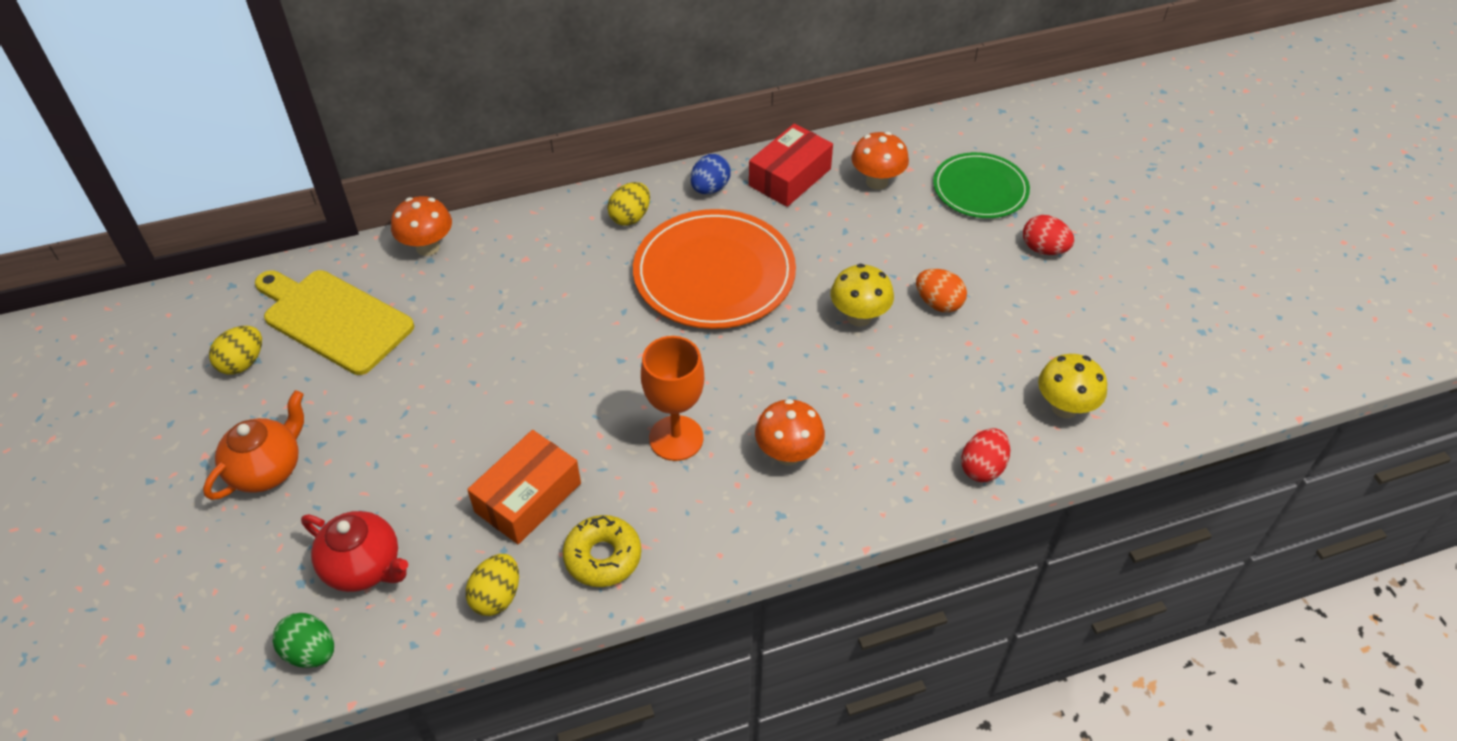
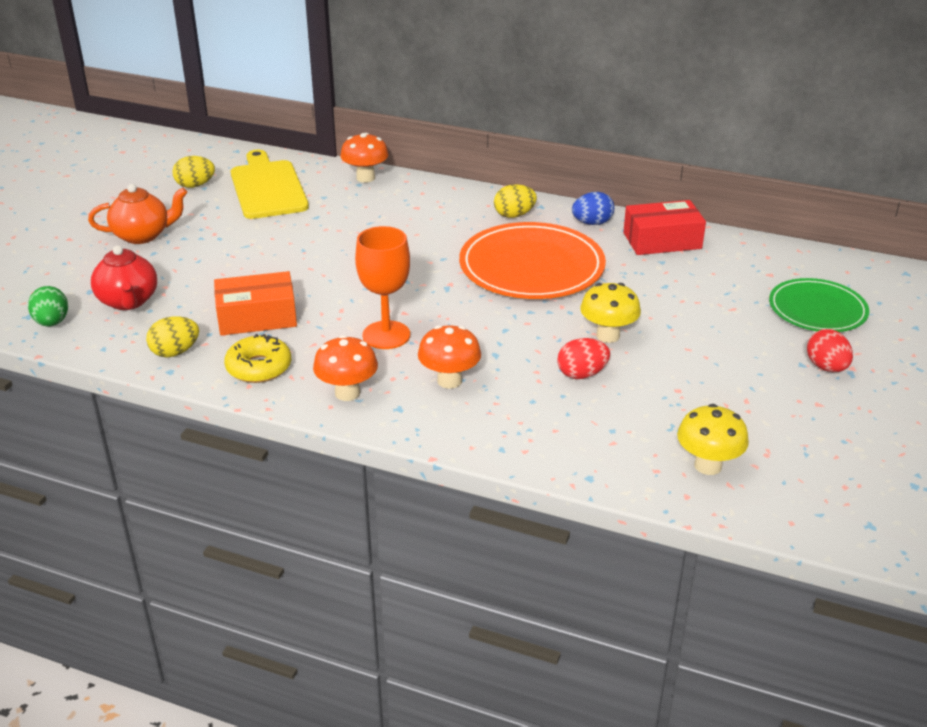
camera: 40 degrees right, 15 degrees down
orange mushroom [851,132,909,190] -> orange mushroom moved to [313,335,378,401]
orange egg [916,269,967,312] -> none
red egg [961,428,1010,482] -> red egg moved to [557,338,610,379]

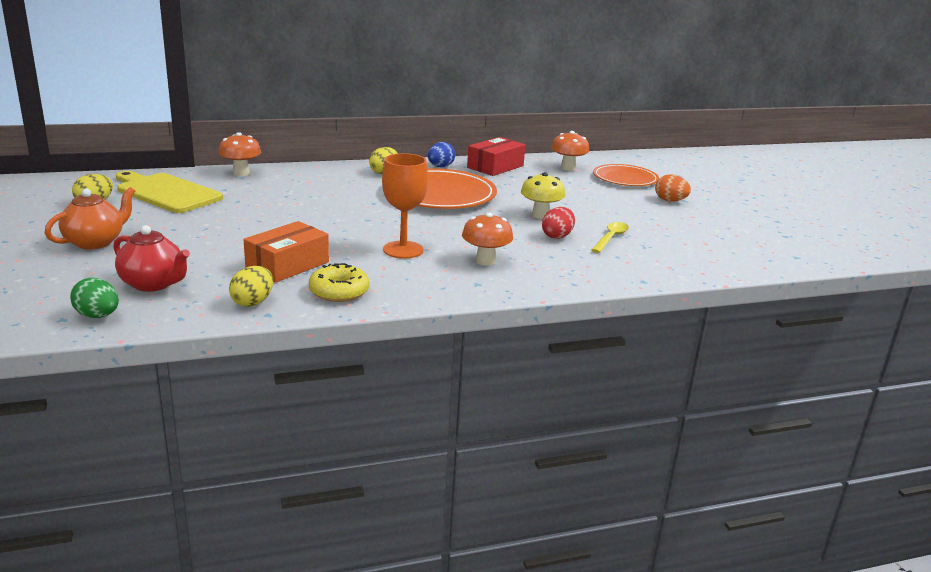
camera: 40 degrees left, 10 degrees down
orange mushroom [313,335,378,401] -> orange mushroom moved to [551,131,590,171]
yellow mushroom [677,404,749,475] -> none
green plate [769,278,869,332] -> orange plate [593,164,659,186]
red egg [807,329,853,372] -> orange egg [655,174,691,202]
none -> yellow spoon [591,222,629,253]

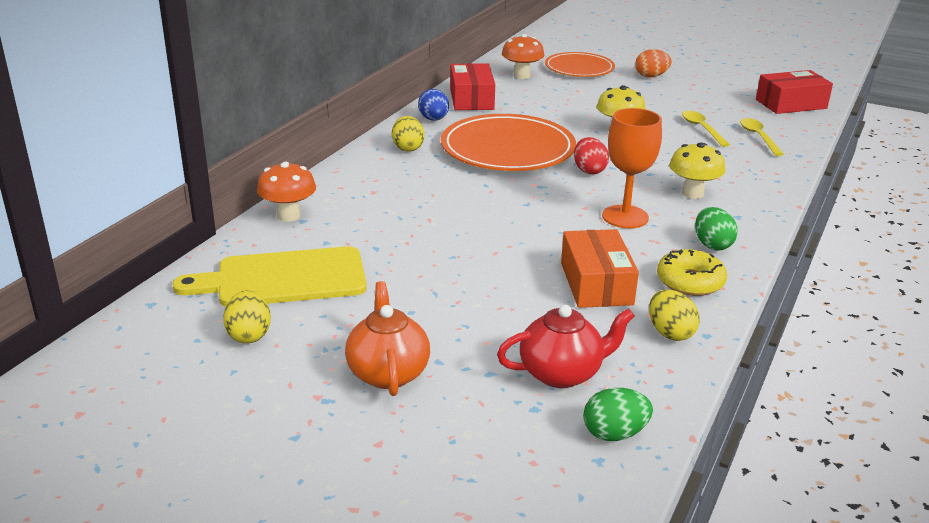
camera: 45 degrees left, 5 degrees up
orange mushroom [462,213,513,266] -> yellow mushroom [669,142,725,199]
red egg [542,207,575,239] -> red egg moved to [574,137,609,175]
none -> green egg [695,207,738,251]
none -> yellow spoon [740,118,784,156]
none -> red box [756,70,833,114]

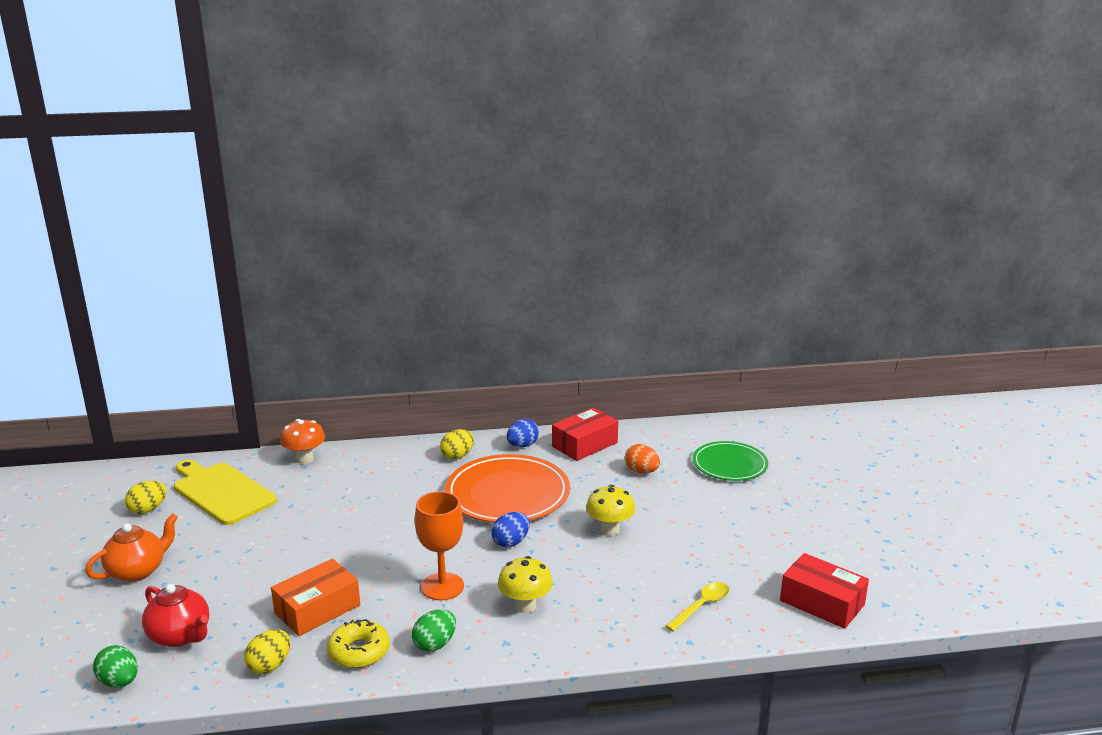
camera: 55 degrees right, 5 degrees down
orange mushroom [502,34,544,79] -> none
orange plate [545,52,615,77] -> green plate [693,441,768,481]
red egg [574,137,609,175] -> blue egg [492,512,529,547]
orange egg [635,49,672,77] -> orange egg moved to [625,444,660,474]
yellow spoon [682,111,730,147] -> none

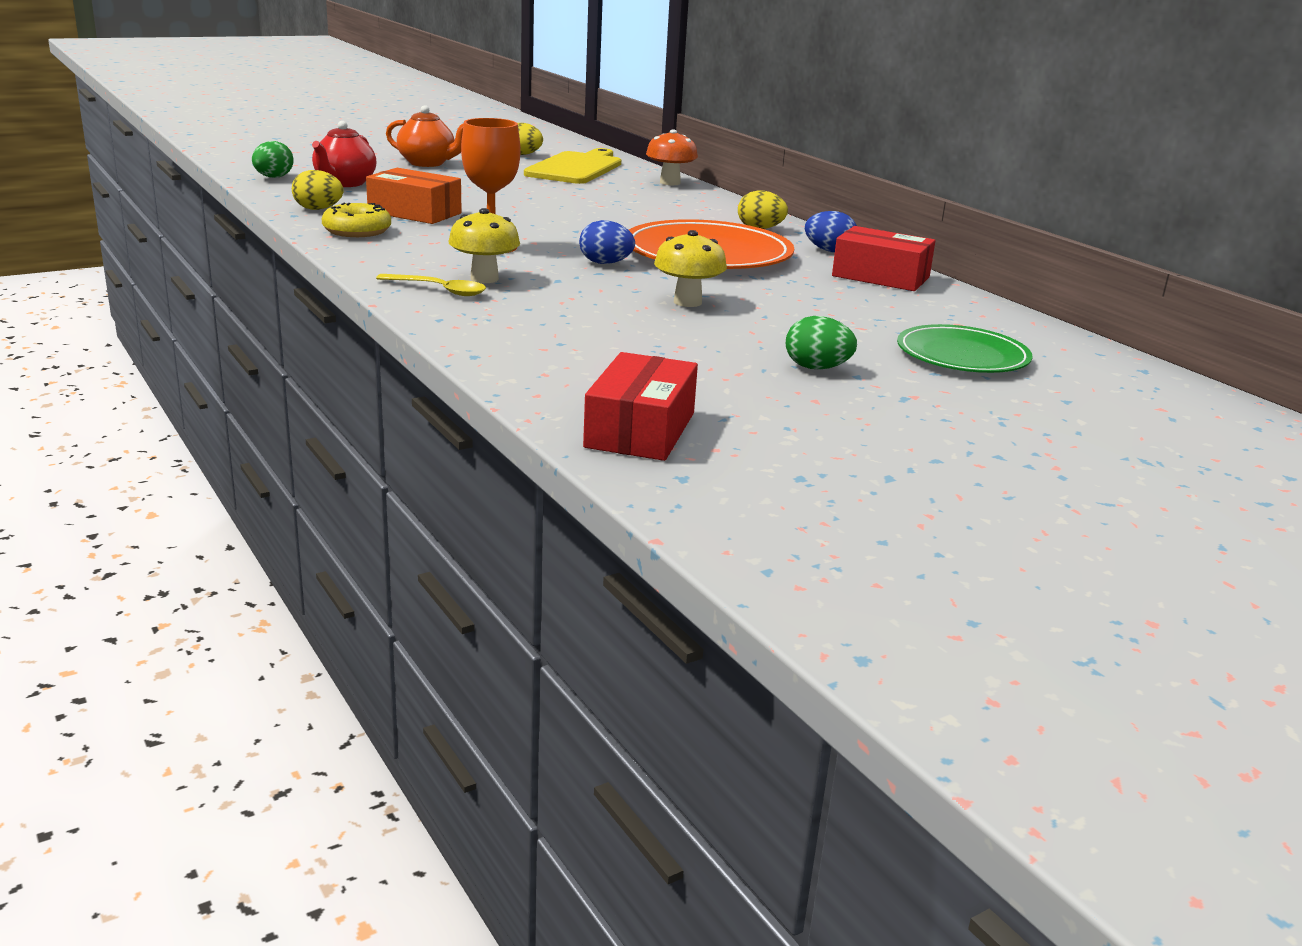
camera: 65 degrees right, 0 degrees up
green egg [412,609,456,652] -> green egg moved to [786,316,857,370]
orange egg [625,444,660,474] -> none
yellow spoon [666,582,729,632] -> yellow spoon moved to [376,274,486,296]

